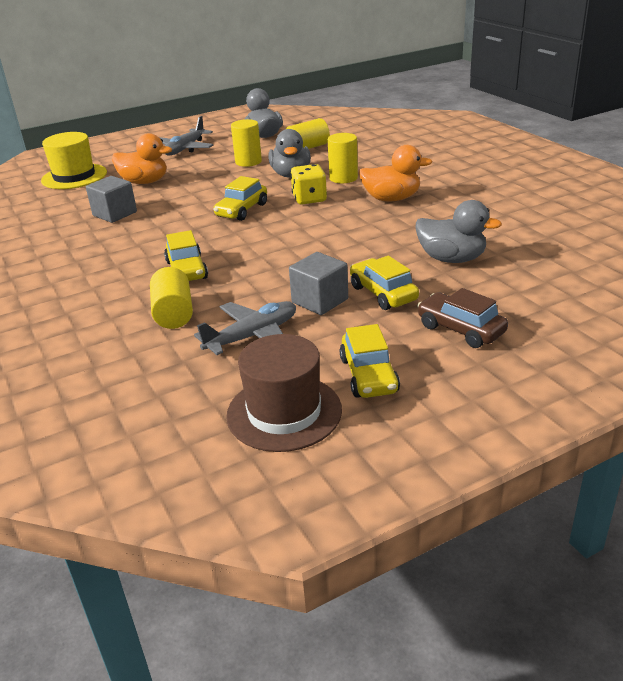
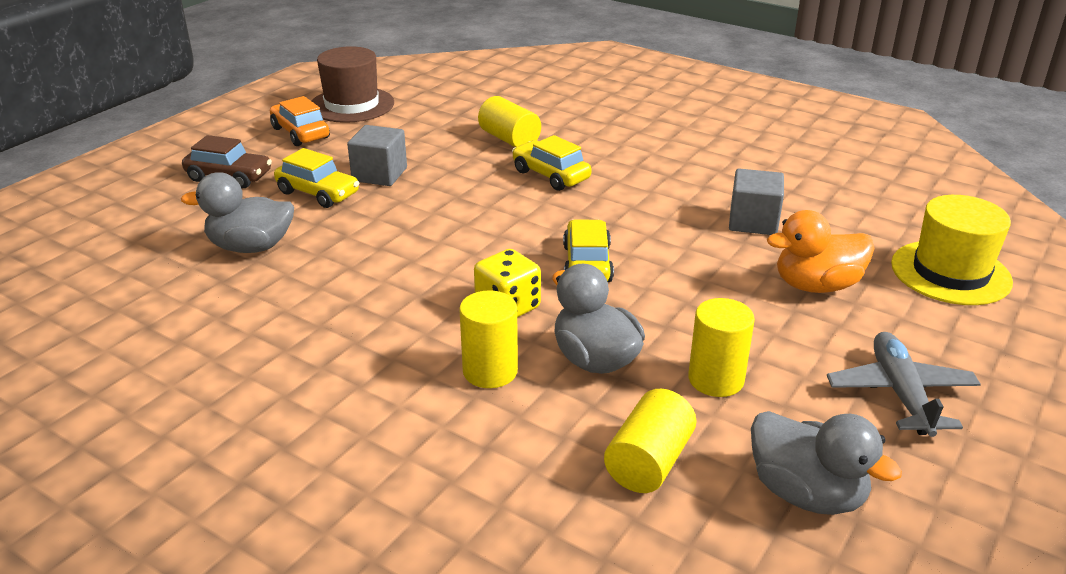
camera: 150 degrees right, 0 degrees up
grey plane [194,301,296,355] -> none
yellow car [340,324,400,398] -> orange car [270,96,330,146]
orange duck [359,145,433,201] -> none

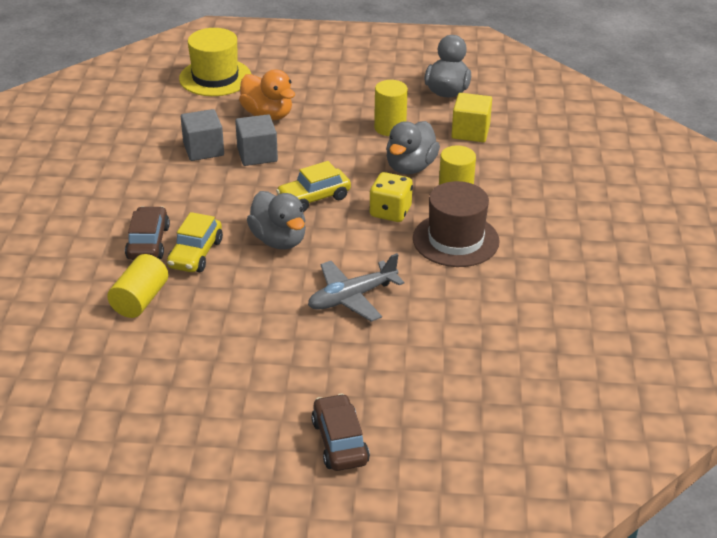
camera: 120 degrees left, 5 degrees up
grey duck [181,172,294,253] -> grey duck moved to [247,191,306,249]
orange car [270,96,330,146] -> none
yellow car [274,148,359,208] -> none
brown hat [312,46,394,123] -> brown hat moved to [413,181,500,267]
grey cube [347,125,407,186] -> grey cube moved to [235,114,278,166]
yellow cylinder [604,389,696,493] -> yellow cube [451,93,492,142]
grey plane [827,332,981,437] -> grey plane moved to [308,253,404,322]
none -> brown car [125,206,170,260]

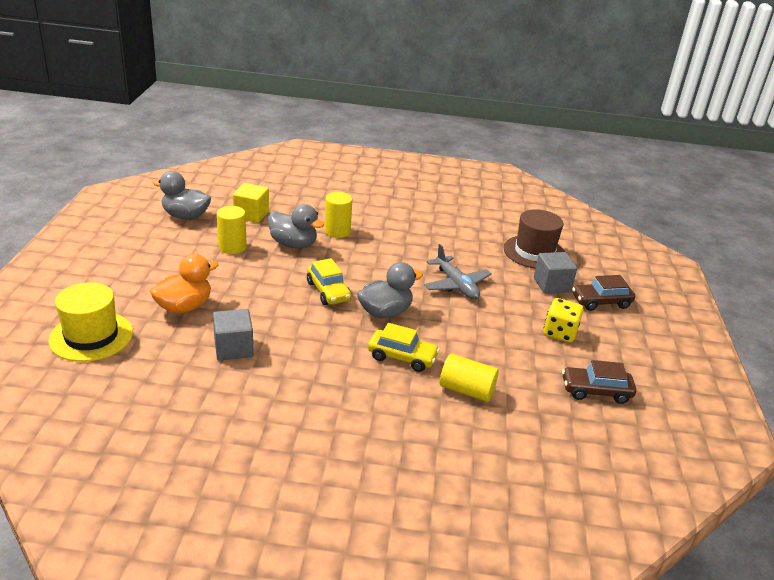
camera: 90 degrees left, 5 degrees down
brown car [125,206,170,260] -> brown car moved to [562,360,636,404]
grey cube [235,114,278,166] -> grey cube moved to [534,252,577,294]
yellow dice [369,172,413,222] -> yellow dice moved to [544,298,583,343]
brown hat [413,181,500,267] -> brown hat moved to [504,209,565,269]

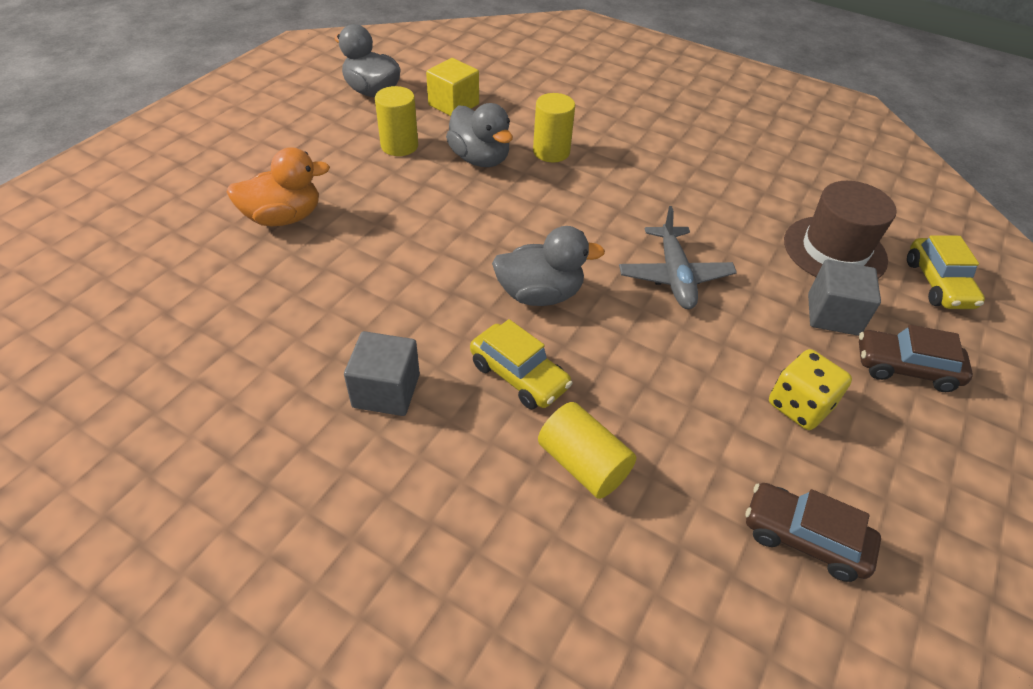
camera: 25 degrees right, 15 degrees up
yellow hat [48,282,133,362] -> none
grey cube [213,309,254,360] -> grey cube moved to [344,331,420,416]
yellow car [307,258,351,305] -> yellow car moved to [907,235,985,309]

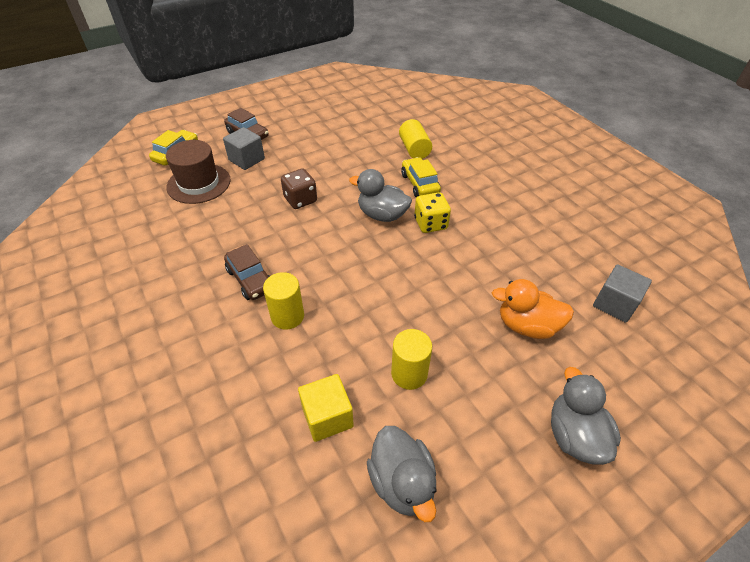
camera: 150 degrees left, 0 degrees up
grey cube [344,331,420,416] -> grey cube moved to [593,264,652,323]
grey duck [446,103,513,167] -> grey duck moved to [551,367,621,465]
grey plane [619,206,737,309] -> brown dice [281,169,317,209]
brown car [745,483,881,582] -> brown car moved to [224,244,270,300]
yellow dice [769,349,852,430] -> yellow dice moved to [414,192,451,233]

